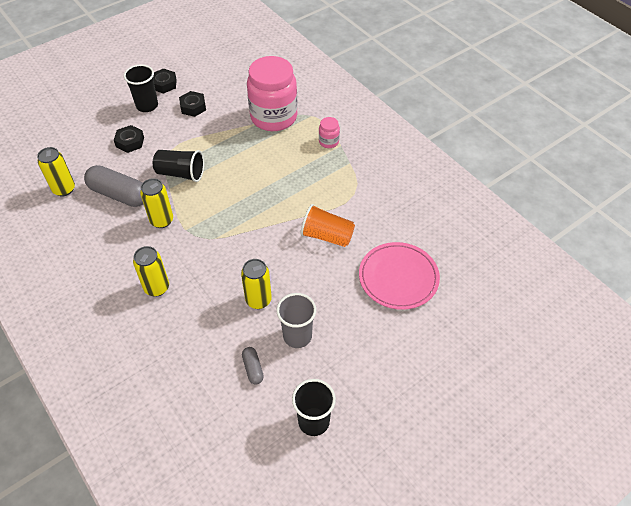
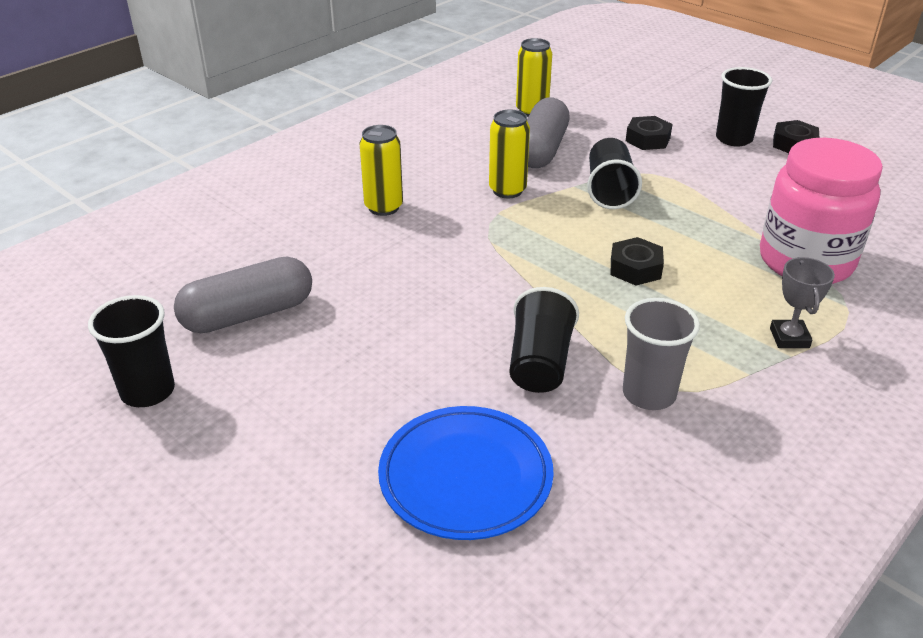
camera: 80 degrees right, 15 degrees down
black nut [179,91,206,117] -> black nut moved to [611,237,664,285]
yellow can [241,259,272,309] -> none
grey capsule [242,347,264,384] -> grey capsule [174,257,312,333], size x2.10
grey cup [276,293,316,348] -> grey cup moved to [623,298,700,410]
orange cup [301,204,355,247] -> black cup [510,287,579,393]
pink jar [319,117,340,148] -> grey trophy [770,257,835,348]
pink plate [359,242,440,310] -> blue plate [378,406,554,540]

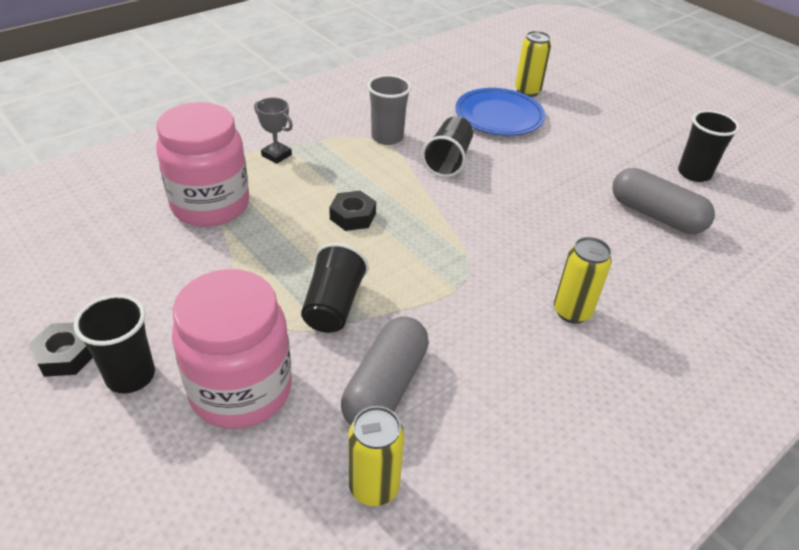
camera: 175 degrees left, 5 degrees up
grey capsule [174,257,312,333] -> grey capsule turned 60 degrees clockwise [612,168,715,234]
yellow can [489,110,530,198] -> yellow can moved to [515,31,551,97]
black nut [626,116,673,150] -> pink jar [172,269,292,429]
grey trophy [770,257,835,348] -> grey trophy turned 60 degrees counterclockwise [254,97,293,164]

